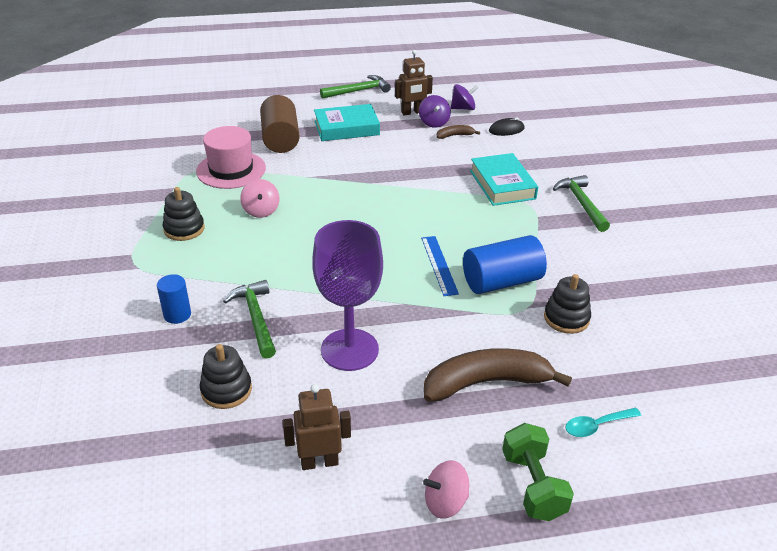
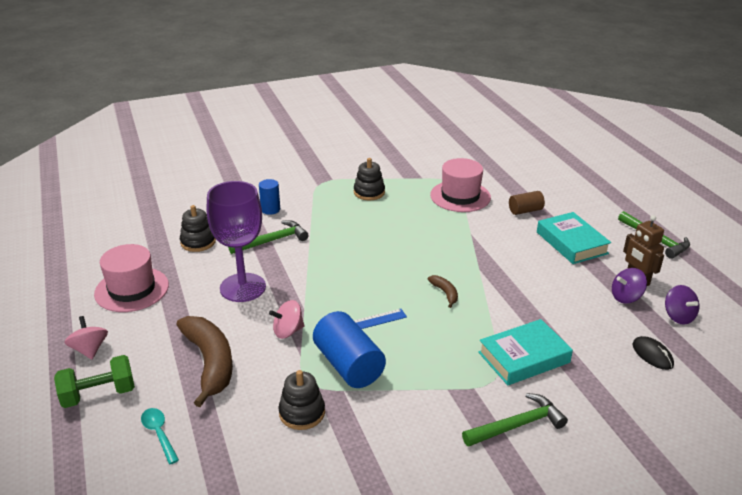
camera: 80 degrees right, 5 degrees down
pink spinning top [240,179,279,218] -> pink spinning top moved to [269,300,305,339]
brown cylinder [260,95,300,153] -> brown cylinder [509,191,545,215], size x0.57
brown robot [283,384,351,470] -> pink hat [94,244,169,312]
brown banana [436,125,480,139] -> brown banana moved to [428,275,458,308]

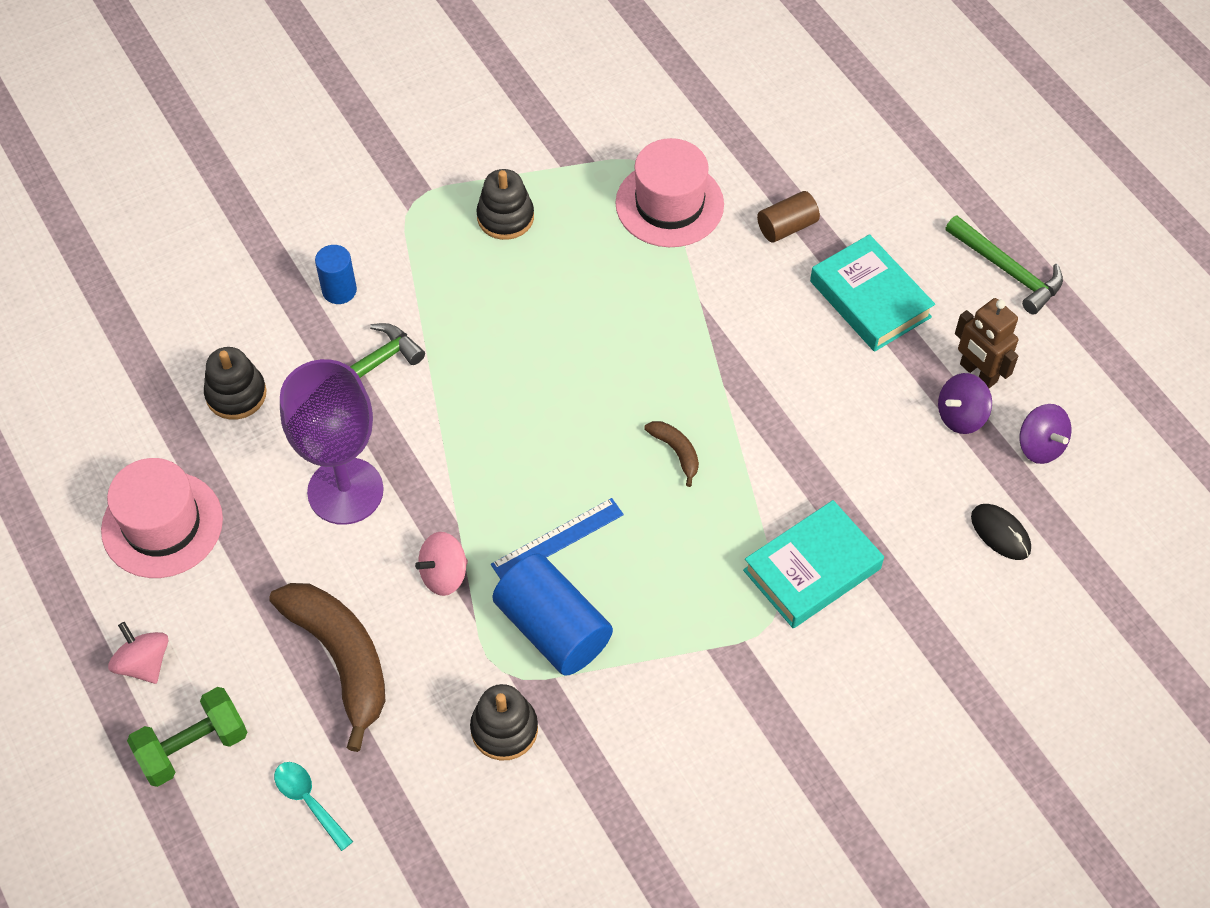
camera: 10 degrees left, 25 degrees up
green hammer [462,393,568,447] -> none

